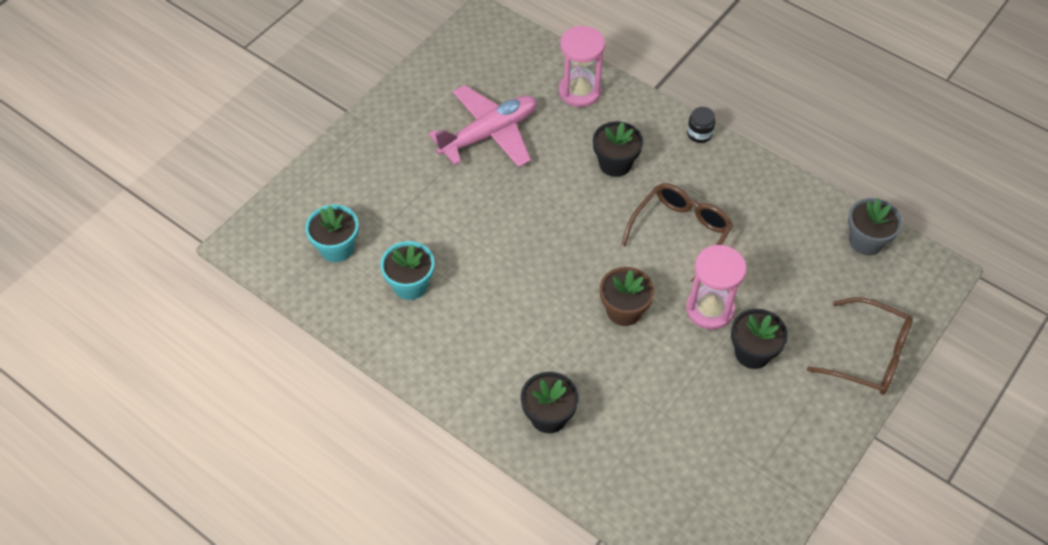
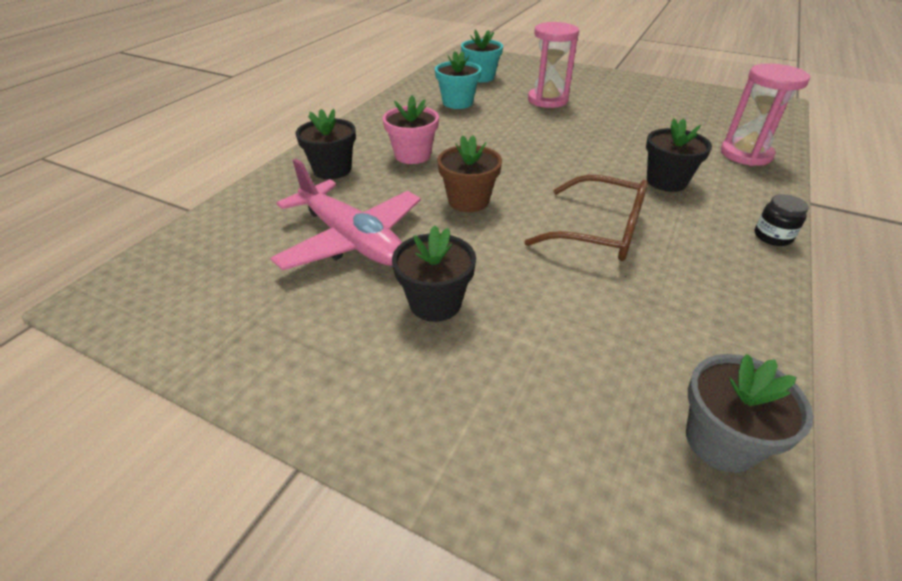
camera: 80 degrees right, 15 degrees down
pink plane [429,85,537,167] -> pink plane moved to [270,159,421,270]
pink hourglass [686,245,747,330] -> pink hourglass moved to [528,22,579,108]
brown glasses [807,297,913,395] -> none
none -> pink flower pot [383,95,439,164]

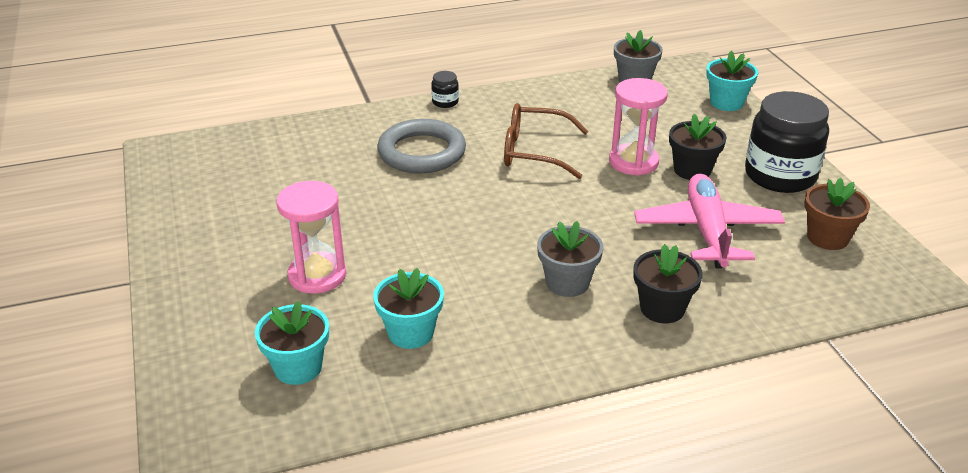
camera: 135 degrees left, 5 degrees down
pink flower pot [383,95,439,164] -> grey flower pot [537,221,603,297]
brown flower pot [437,135,502,212] -> brown flower pot moved to [804,178,870,250]
brown glasses [524,175,648,261] -> brown glasses turned 60 degrees counterclockwise [504,103,588,179]
black flower pot [646,118,712,192] -> grey ring [377,119,466,173]
pink hourglass [721,63,810,166] -> pink hourglass moved to [609,78,668,176]
none -> turquoise flower pot [706,51,758,111]
none -> black jar [745,91,829,193]

